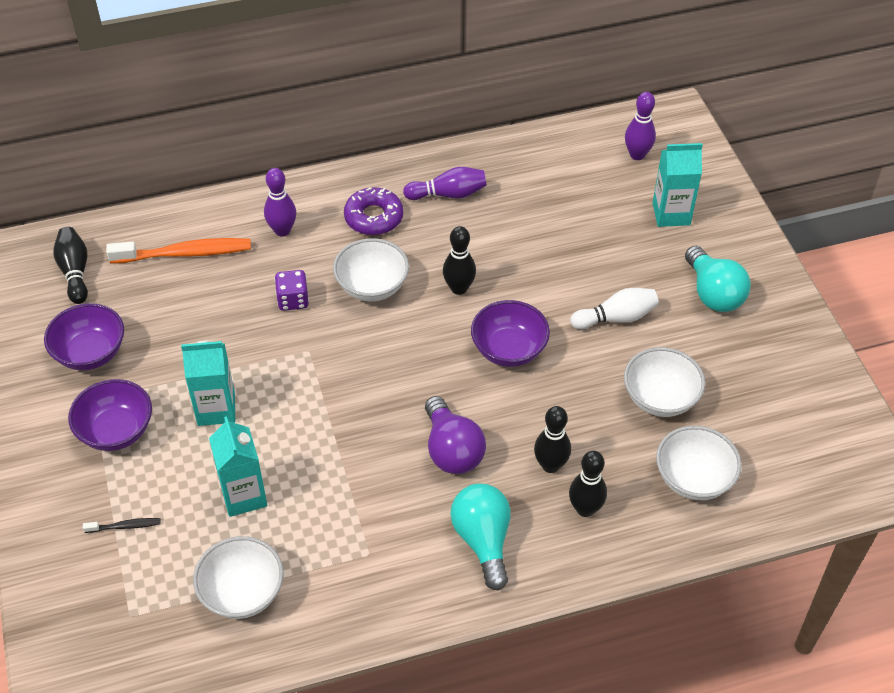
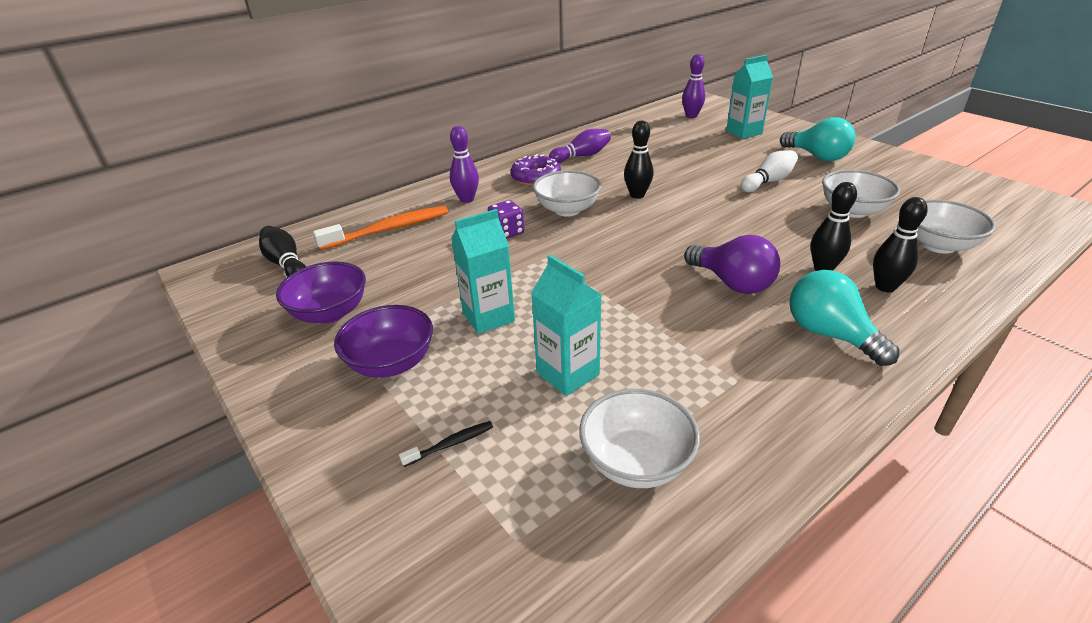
camera: 20 degrees left, 15 degrees down
purple bowl [471,300,550,367] -> none

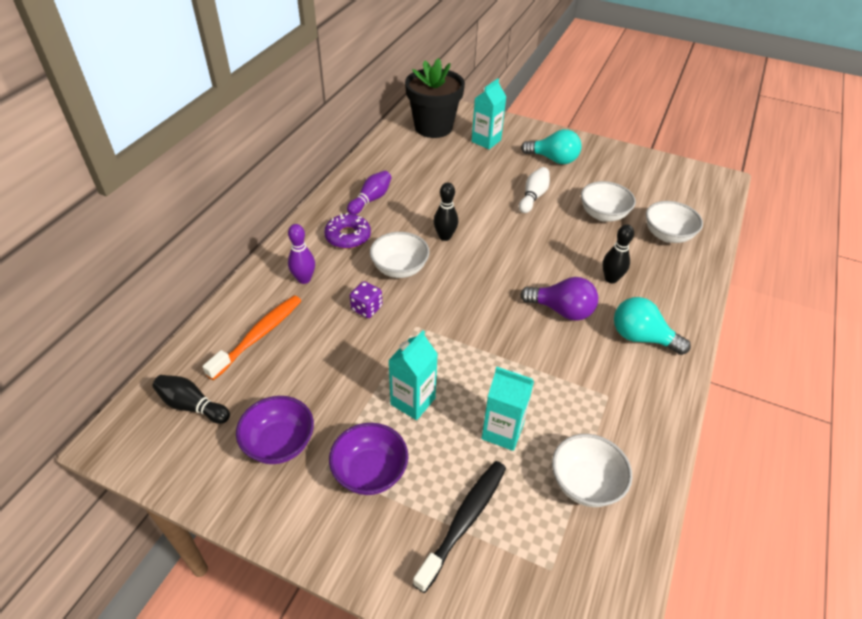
camera: 30 degrees left, 10 degrees up
black toothbrush [399,421,493,467] -> black toothbrush [413,461,506,593], size x2.17
purple bowling pin [682,54,705,118] -> black flower pot [405,58,465,138]
black bowling pin [873,197,928,292] -> none

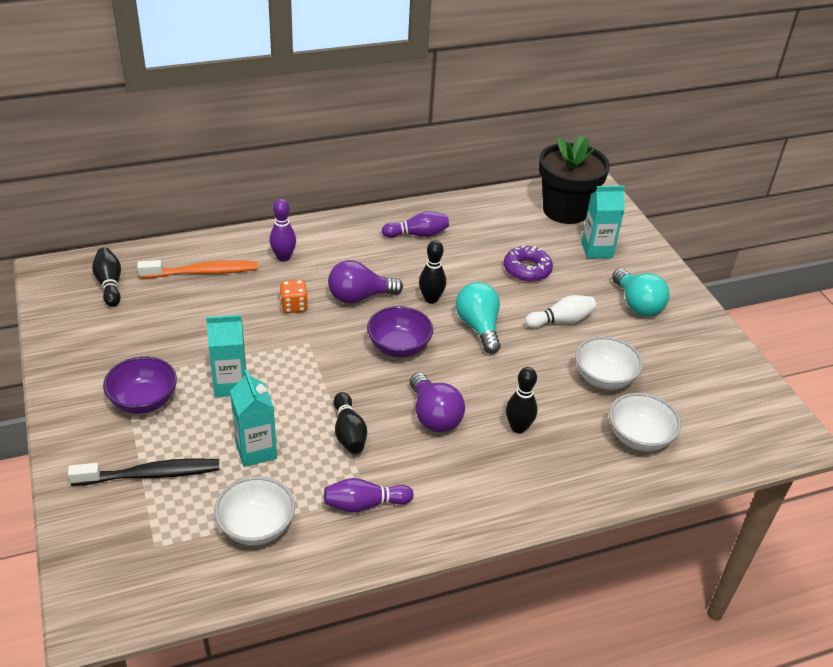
camera: 45 degrees right, 5 degrees down
purple bowl [236,396,314,464] -> purple bowl moved to [367,306,433,357]
purple donut [324,213,371,249] -> purple donut moved to [504,246,553,282]
purple dice [350,281,382,318] -> orange dice [280,280,308,313]
white bowl [370,232,429,278] -> purple light bulb [328,260,403,304]
turquoise light bulb [614,297,691,355] -> turquoise light bulb moved to [456,282,501,354]
none -> purple bowling pin [324,478,414,513]
none -> black bowling pin [334,392,367,454]

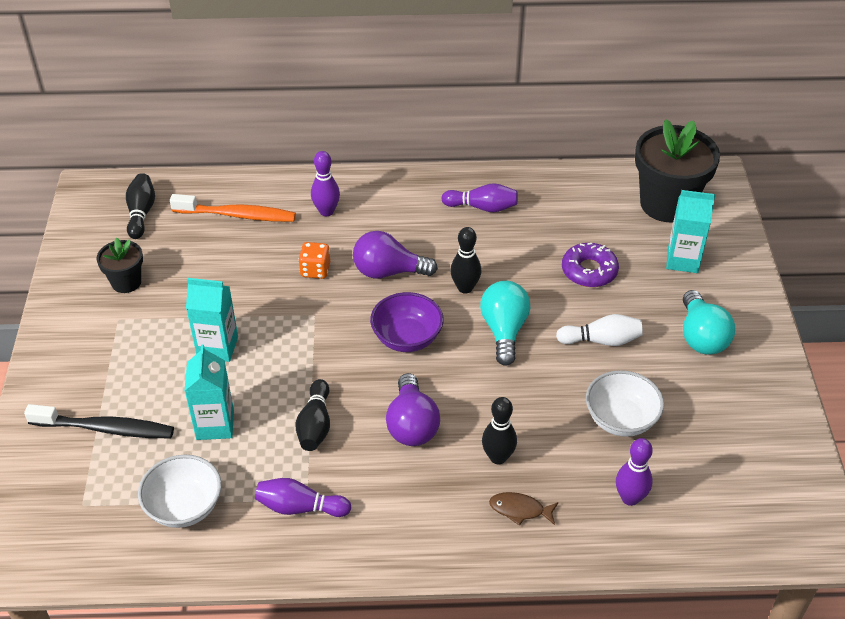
camera: 20 degrees right, 5 degrees up
purple bowl [103,357,177,414] -> none
white bowl [609,393,681,451] -> purple bowling pin [616,438,653,506]
none -> black flower pot [96,238,143,293]
none -> brown fish [489,492,558,526]

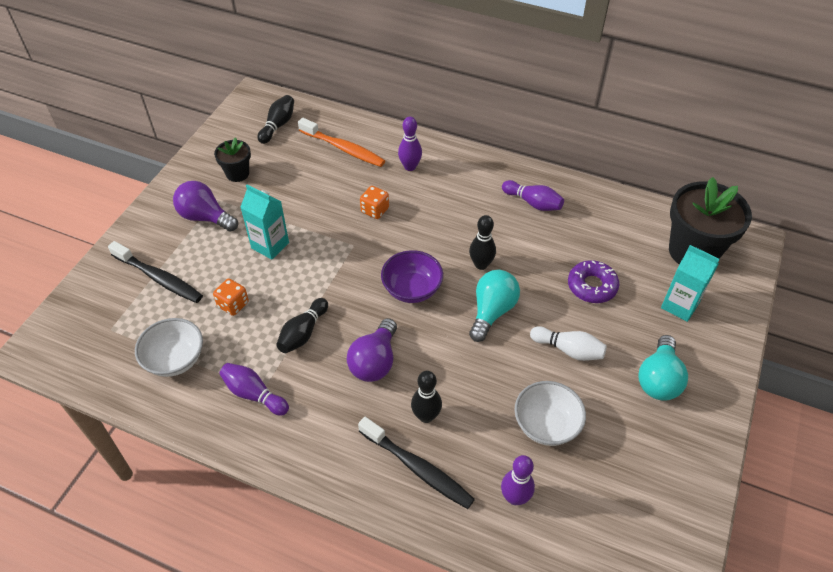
camera: 25 degrees right, 5 degrees up
turquoise carton [184,344,234,440] -> orange dice [213,279,249,316]
purple light bulb [353,231,438,279] -> purple light bulb moved to [173,181,238,232]
brown fish [489,492,558,526] -> black toothbrush [358,417,475,509]

